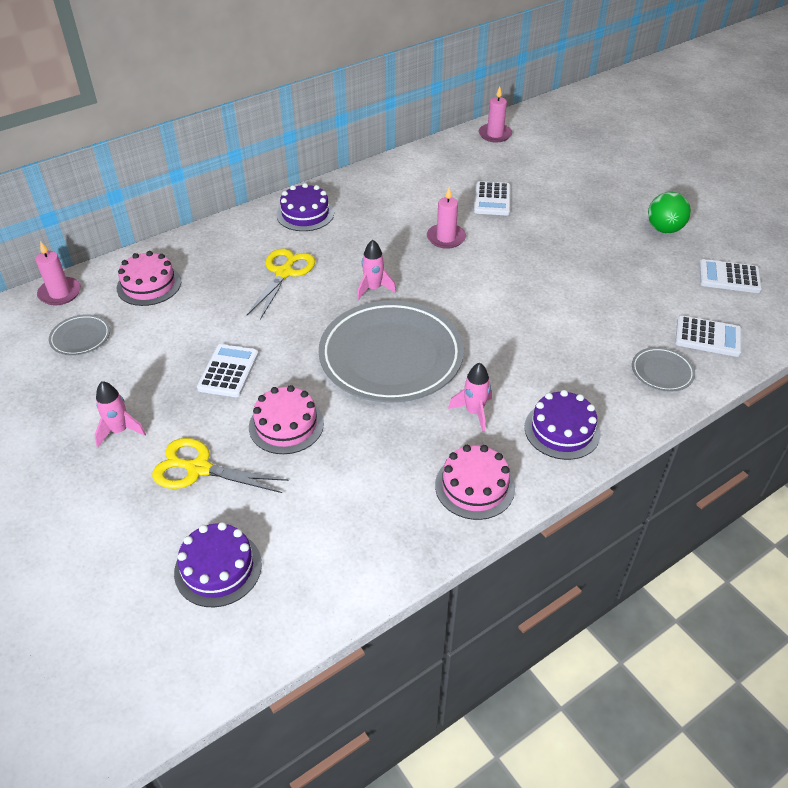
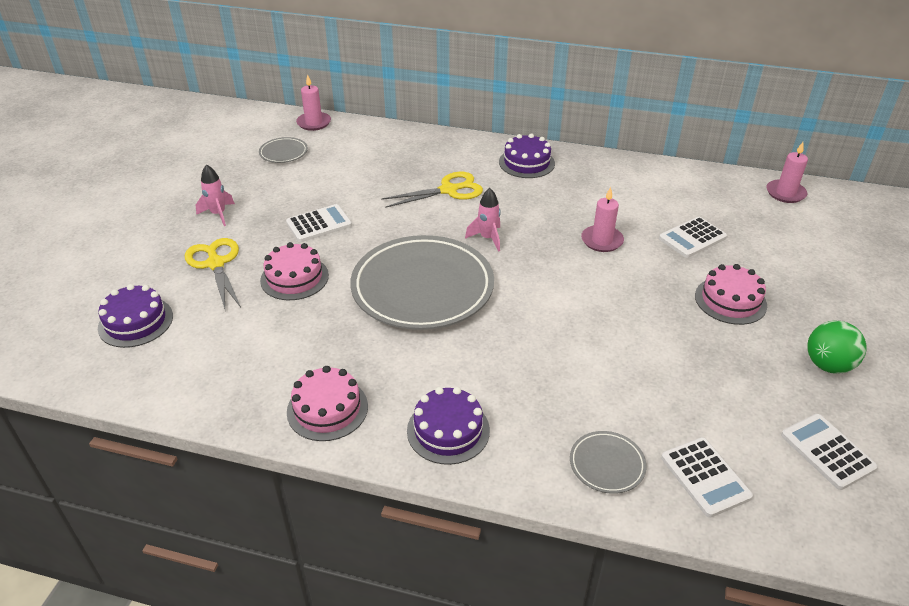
camera: 50 degrees right, 5 degrees down
pink cake [117,251,181,306] -> pink cake moved to [695,264,767,325]
pink rocket [448,363,492,432] -> none

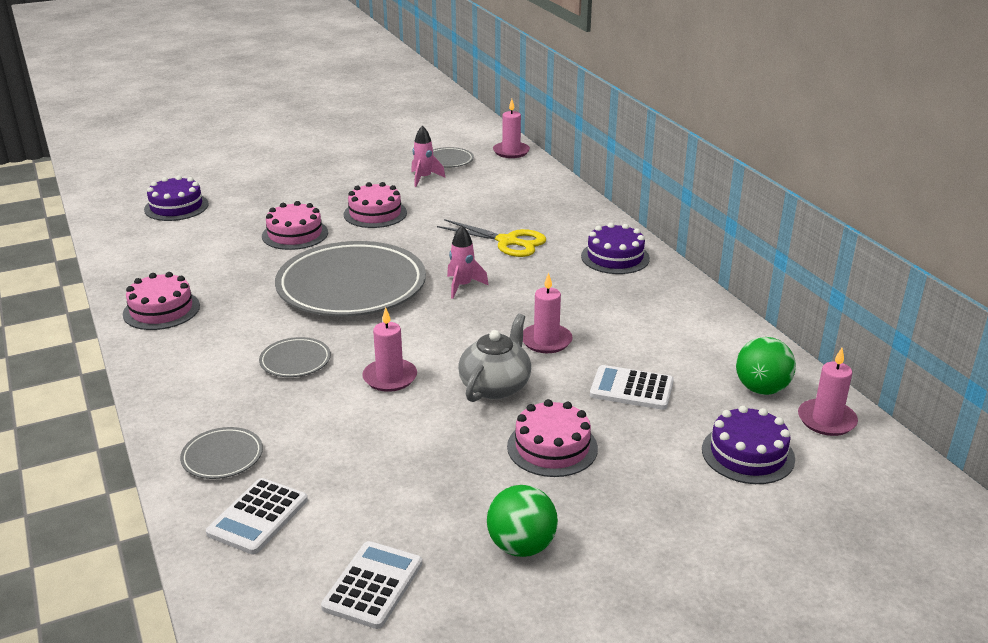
camera: 50 degrees right, 10 degrees down
yellow scissors [185,238,241,309] -> none
pink rocket [196,164,235,226] -> pink rocket moved to [411,126,446,187]
white calculator [286,204,352,242] -> pink cake [344,182,407,228]
purple cake [407,387,490,465] -> purple cake moved to [702,405,795,484]
none -> grey plate [259,337,331,377]
none -> pink candle [362,307,417,392]
none -> grey teapot [458,313,531,402]
none -> green ball [736,337,796,395]

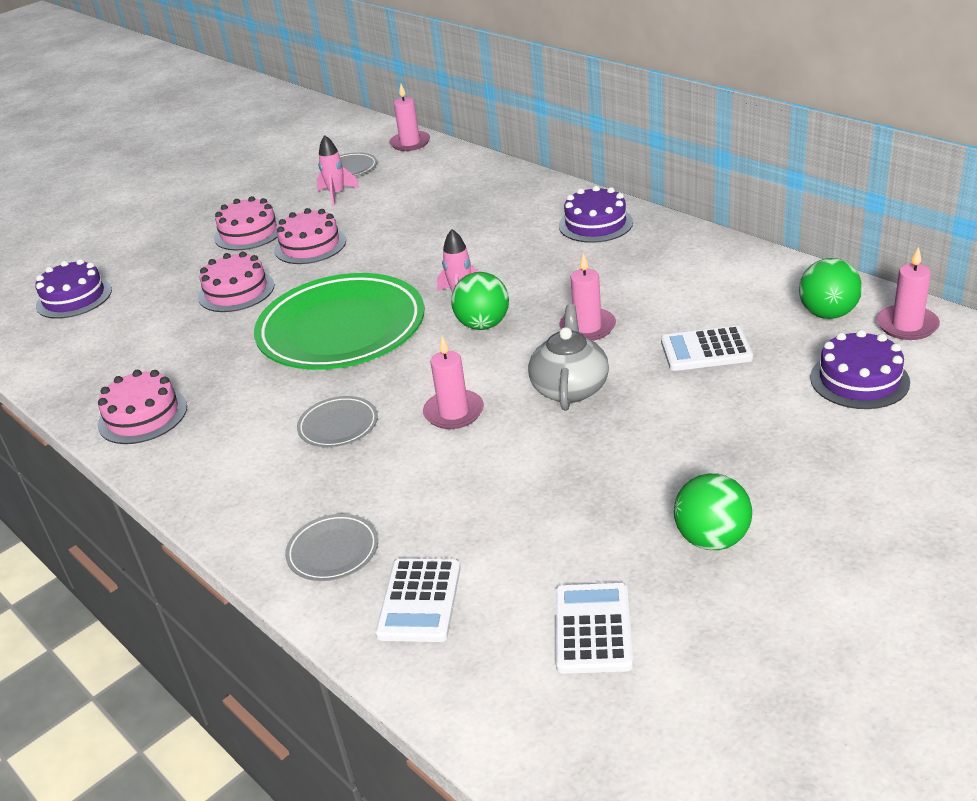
camera: 15 degrees left, 5 degrees up
grey plate [275,241,426,316] -> green plate [254,273,424,370]
yellow scissors [437,219,546,257] -> none
pink cake [507,399,598,477] -> pink cake moved to [214,196,280,250]
none -> green ball [451,272,509,330]

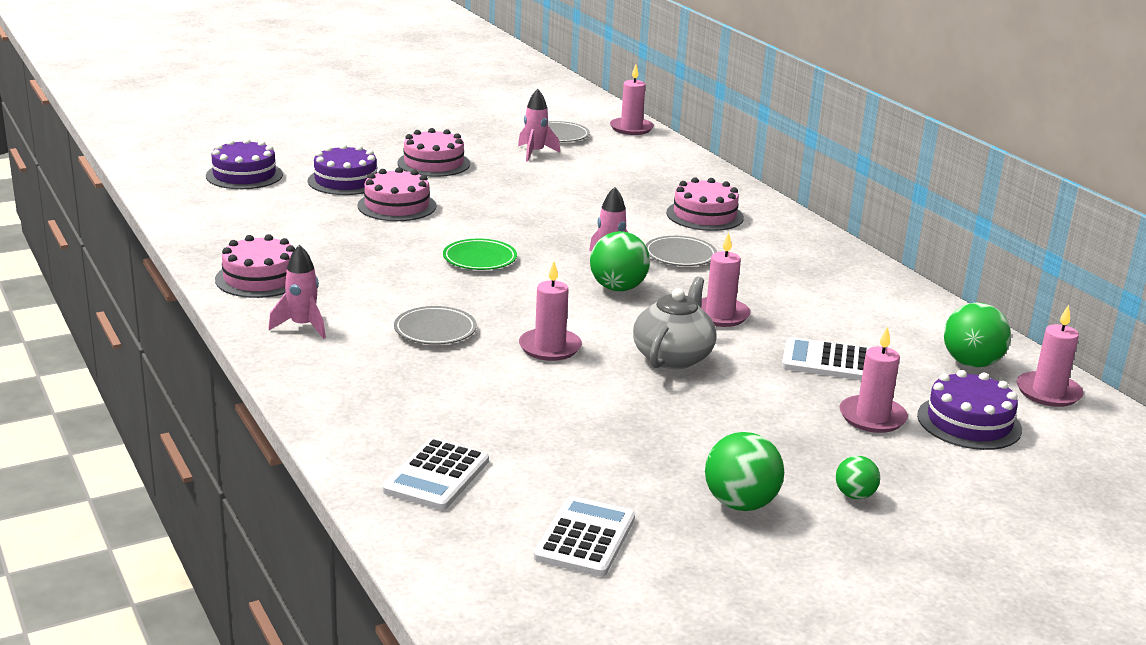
camera: 10 degrees right, 10 degrees down
green plate [254,273,424,370] -> green plate [443,239,517,270], size x0.42
pink cake [274,208,346,264] -> pink cake moved to [666,177,744,231]
grey plate [285,514,378,581] -> grey plate moved to [645,236,717,266]
purple cake [559,186,633,243] -> purple cake moved to [308,144,378,195]
none -> pink rocket [268,244,326,339]
none -> green ball [836,456,880,499]
none -> pink candle [839,326,908,433]

